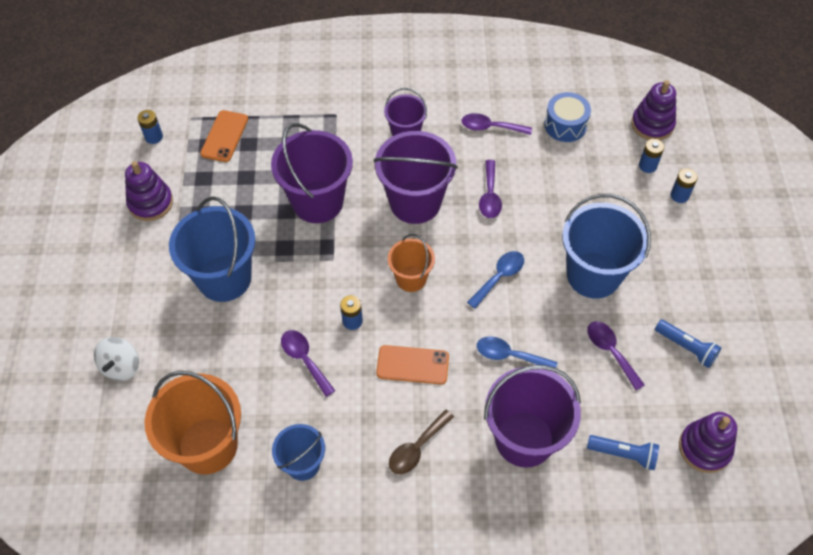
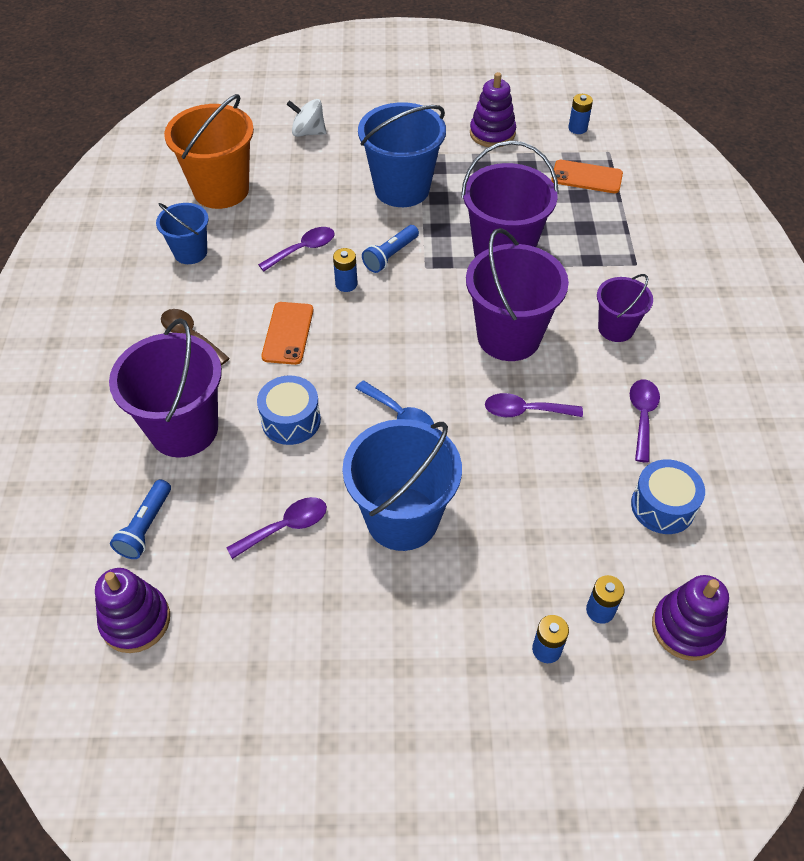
camera: 90 degrees right, 5 degrees down
orange bucket [388,234,435,292] -> none
blue spoon [477,336,557,368] -> blue drum [257,375,321,445]
blue flashlight [655,320,722,368] -> blue flashlight moved to [362,225,419,273]

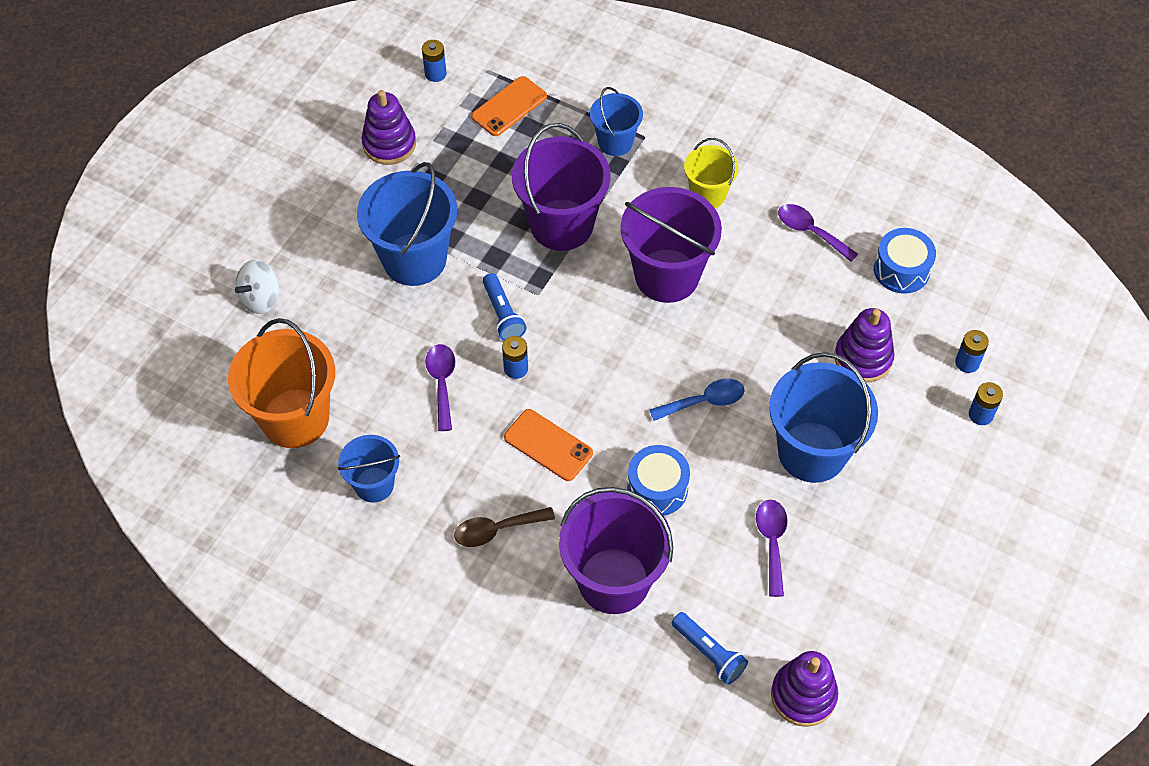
camera: 60 degrees left, 5 degrees up
purple spoon [485,393,583,417] -> none
purple bucket [597,274,653,342] -> yellow bucket [684,138,739,208]
purple stacking toy [652,575,729,661] -> purple stacking toy moved to [834,308,895,382]
none -> blue bucket [590,87,643,156]

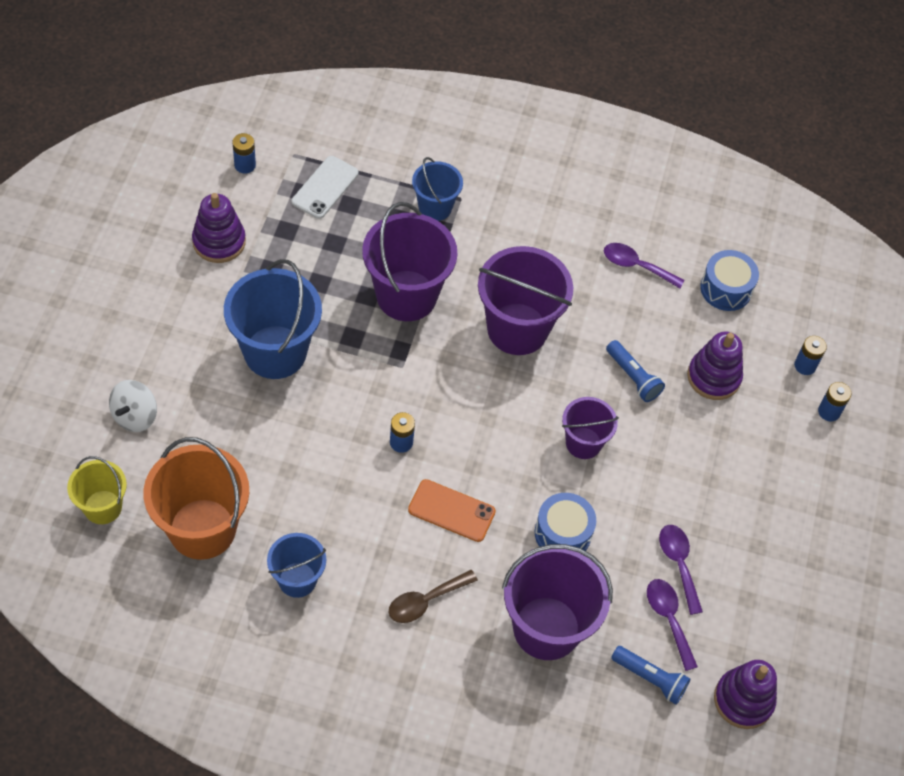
camera: 20 degrees left, 0 degrees up
purple spoon [425,344,455,431] -> purple spoon moved to [647,579,698,671]
orange phone [471,76,547,136] -> white phone [292,156,359,219]
blue flashlight [483,273,527,341] -> blue flashlight moved to [606,340,665,402]
blue spoon [650,379,745,421] -> purple bucket [562,397,619,459]
yellow bucket [684,138,739,208] -> yellow bucket moved to [67,456,127,524]
blue bucket [769,352,878,483] -> none

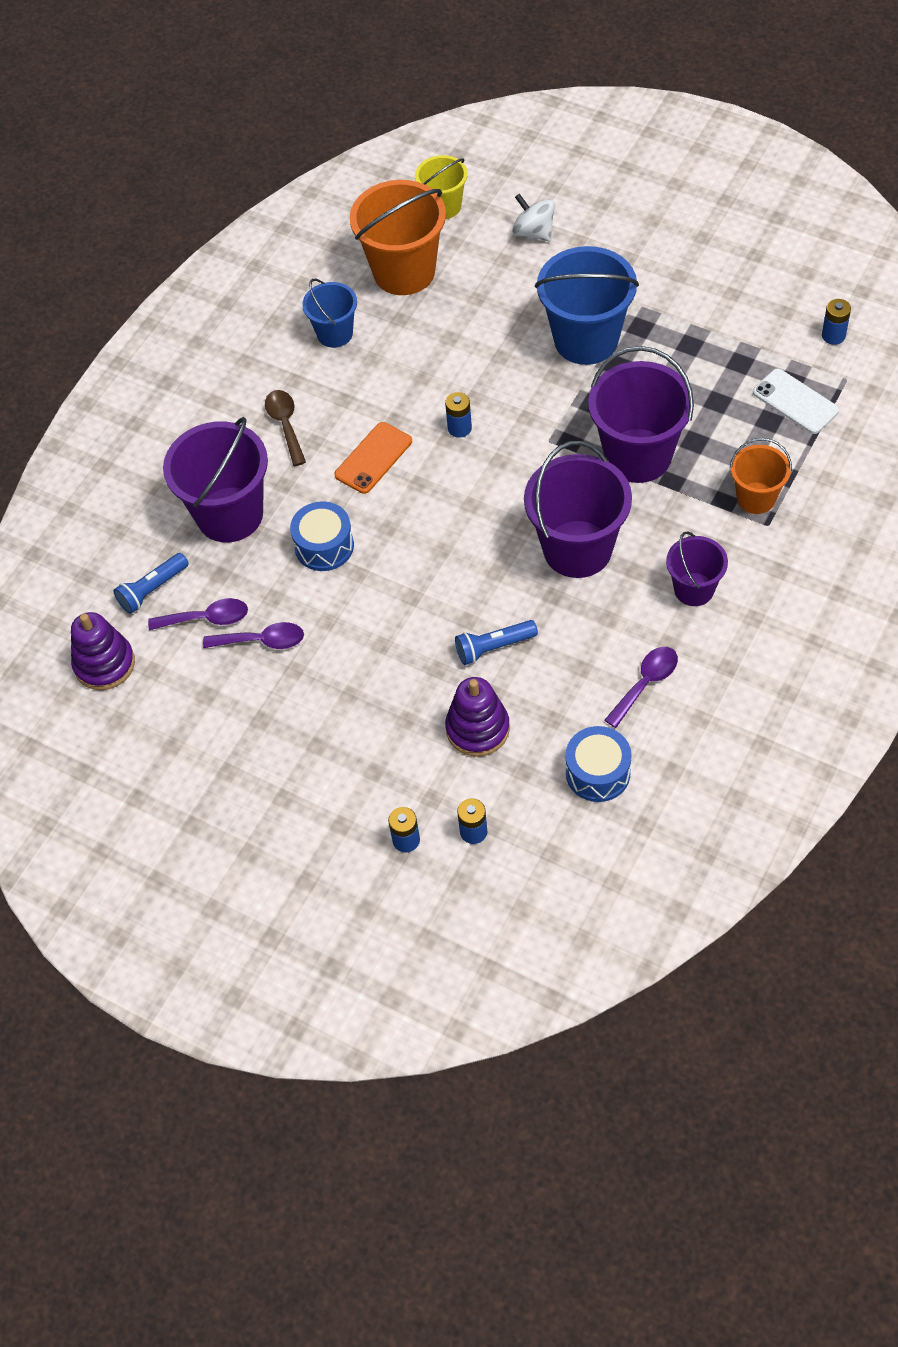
camera: 115 degrees right, 0 degrees up
purple stacking toy [192,193,246,263] -> none
blue bucket [412,157,463,221] -> orange bucket [730,438,792,514]
purple bucket [562,397,619,459] -> purple bucket moved to [666,531,728,606]

